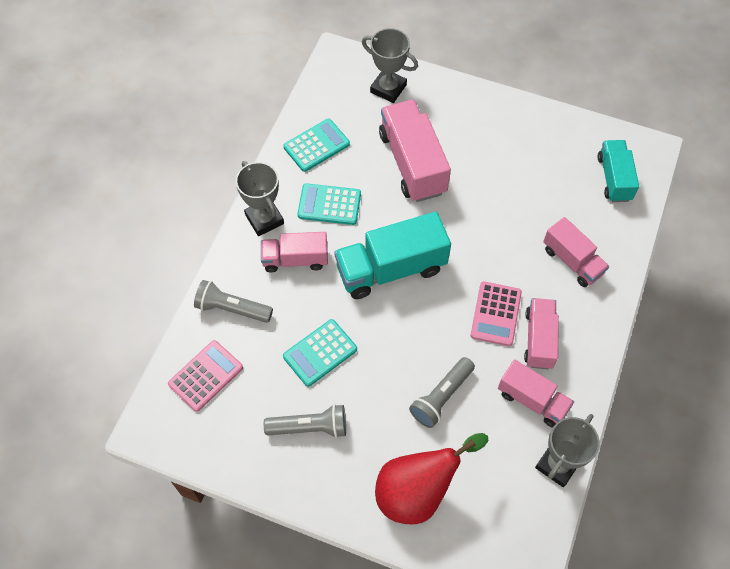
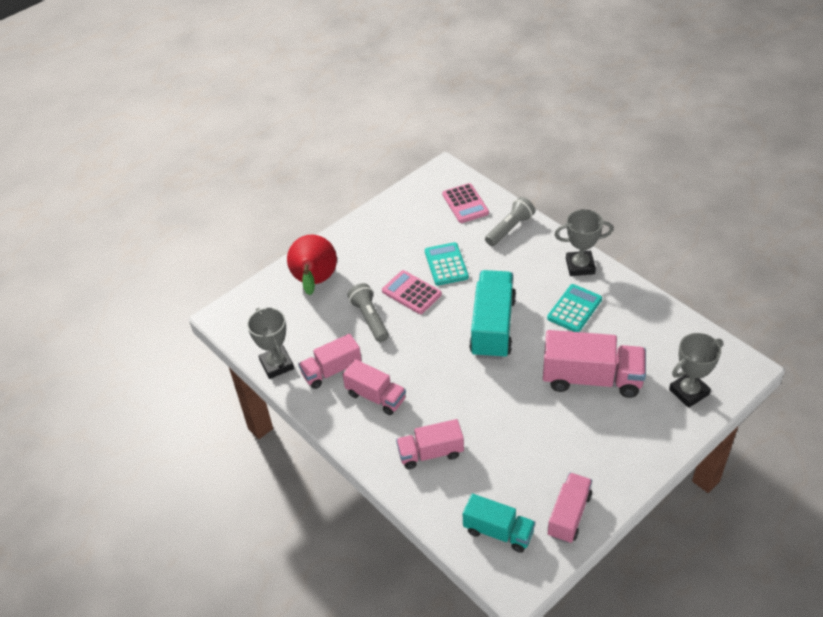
camera: 120 degrees right, 15 degrees down
pink truck [261,232,328,272] -> pink truck moved to [548,473,592,543]
grey flashlight [264,404,346,438] -> none
turquoise calculator [283,119,350,172] -> none
pink calculator [471,281,522,346] -> pink calculator moved to [382,270,442,314]

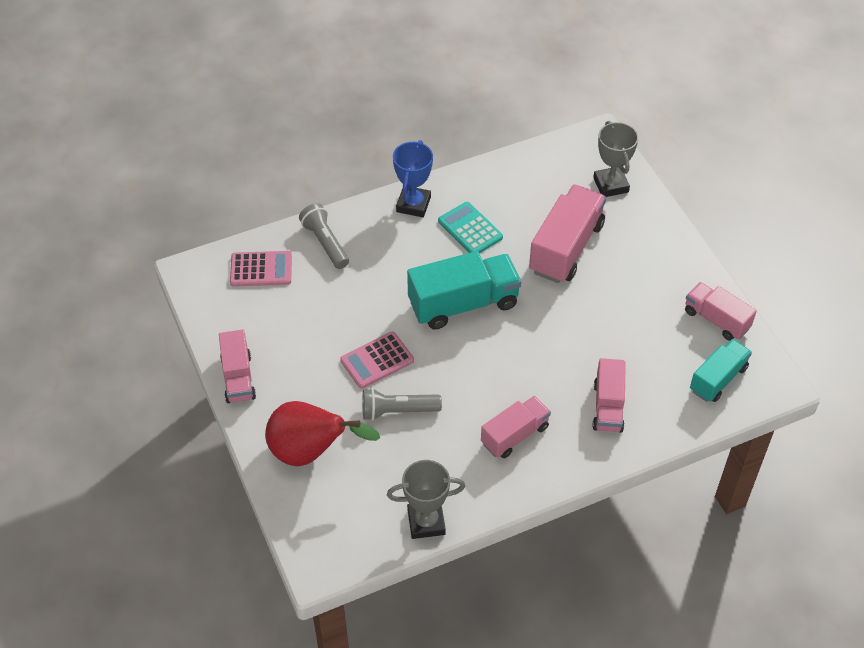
camera: 75 degrees left, 5 degrees up
pink truck [298,334,362,389] -> pink truck moved to [219,329,256,403]
turquoise calculator [425,242,469,285] -> none
turquoise truck [469,270,516,359] -> turquoise truck turned 135 degrees clockwise [407,251,521,330]
grey trophy [554,209,613,276] -> blue trophy [393,140,433,217]

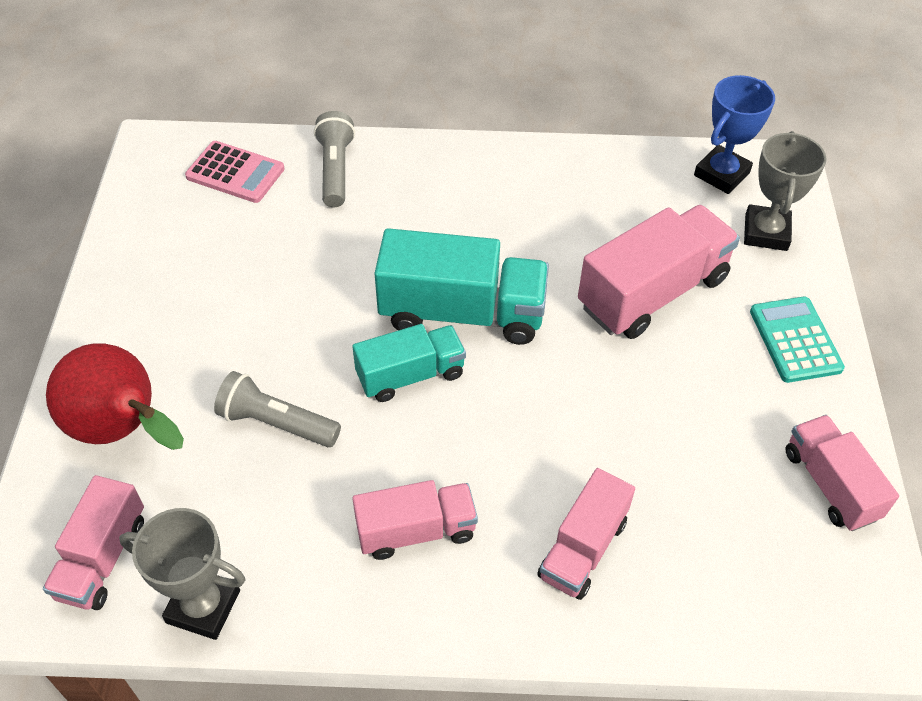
camera: 25 degrees right, 0 degrees up
pink truck [219,329,256,403] -> pink truck moved to [43,475,144,610]
pink calculator [340,332,414,389] -> none
blue trophy [393,140,433,217] -> blue trophy moved to [694,75,775,194]
turquoise calculator [438,202,503,253] -> turquoise calculator moved to [750,297,845,383]
turquoise truck [690,339,752,402] -> turquoise truck moved to [353,324,466,402]

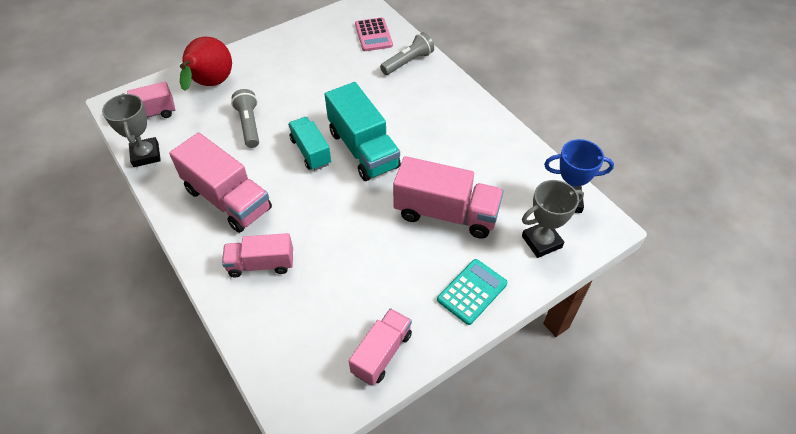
camera: 55 degrees right, 0 degrees up
pink truck [352,480,478,560] -> pink truck [169,133,272,233], size x1.62
turquoise truck [353,324,466,402] -> turquoise truck turned 150 degrees counterclockwise [288,117,331,171]

